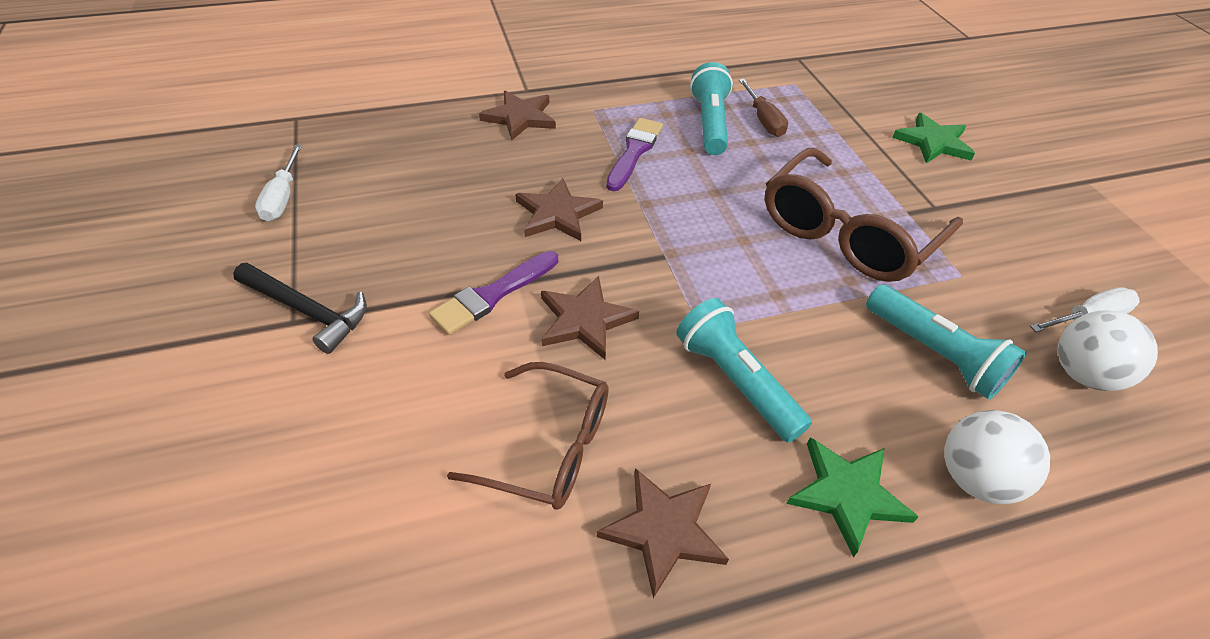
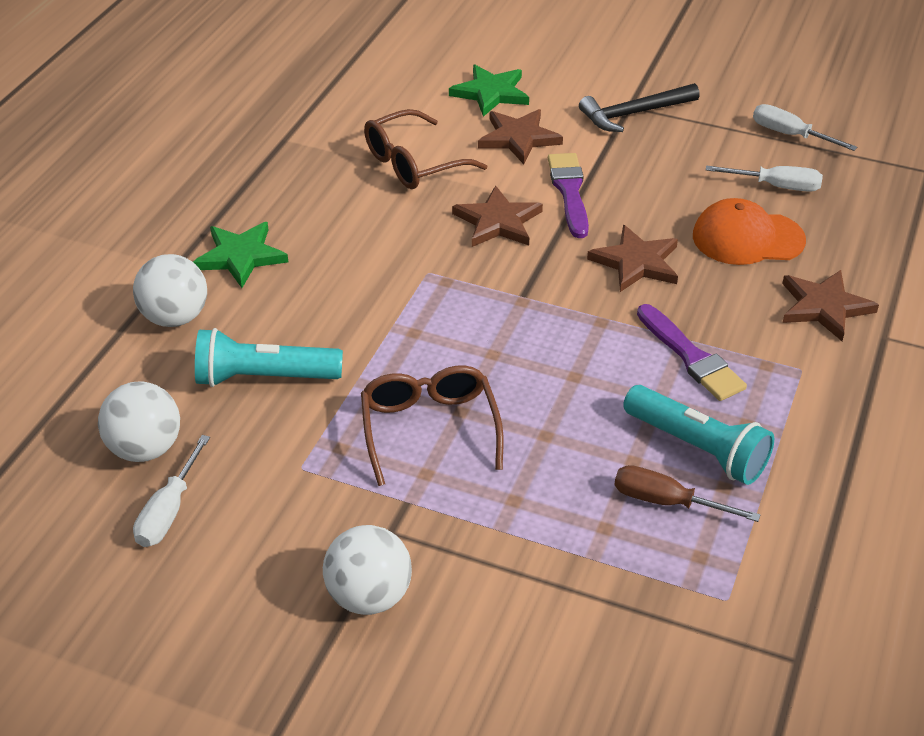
camera: 130 degrees right, 5 degrees down
brown star [597,468,729,598] -> brown star moved to [478,109,563,164]
turquoise flashlight [676,298,812,443] -> none
brown glasses [765,148,963,282] -> brown glasses [361,365,504,486], size x0.66
green star [892,113,975,163] -> green star moved to [449,64,529,117]
none -> white ball [323,525,412,615]
none -> orange cap [693,198,806,265]
none -> white screwdriver [706,165,823,192]

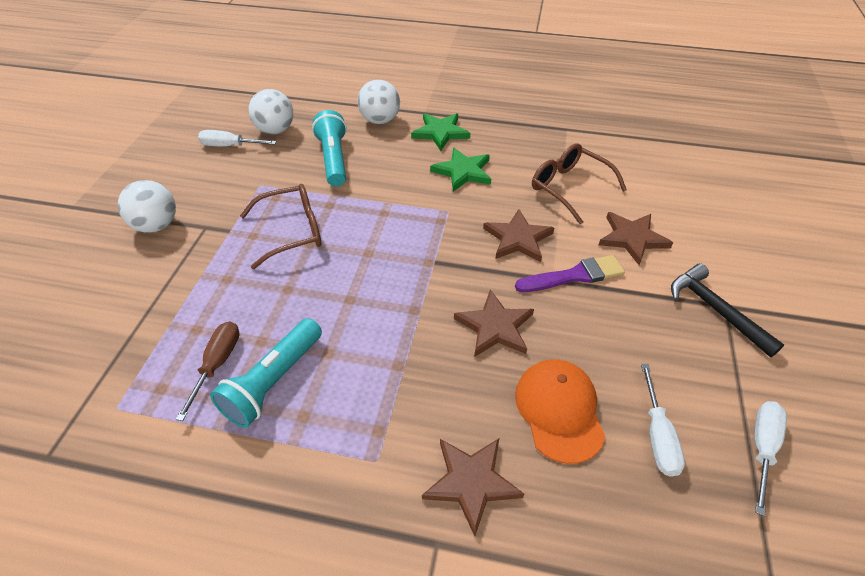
camera: 80 degrees right, 5 degrees up
green star [449,64,529,117] -> green star moved to [430,147,491,192]
purple brush [637,304,747,401] -> none

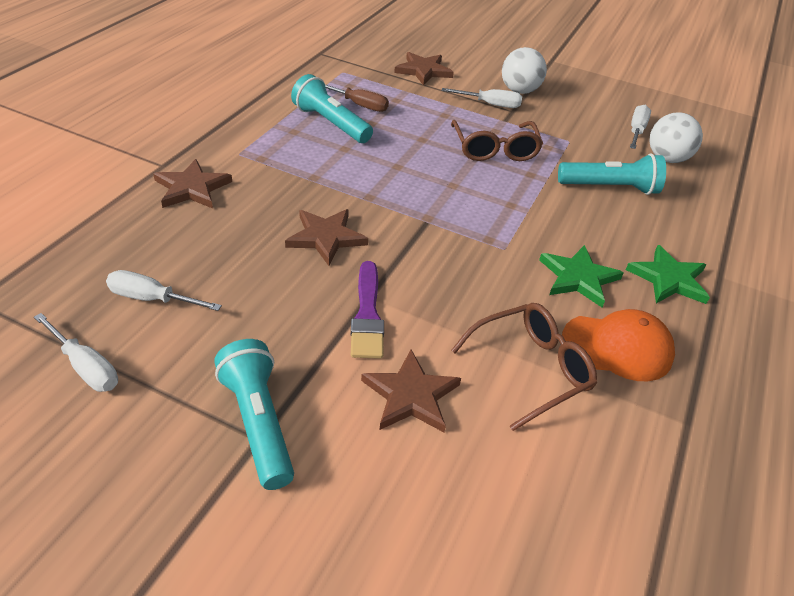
camera: 100 degrees right, 5 degrees down
white ball [358,79,400,124] -> none
brown star [483,209,554,262] -> brown star moved to [394,52,454,86]
orange cap [515,359,605,464] -> orange cap moved to [562,309,675,381]
black hammer [671,263,784,357] -> turquoise flashlight [214,339,294,490]
none -> white screwdriver [442,88,522,108]

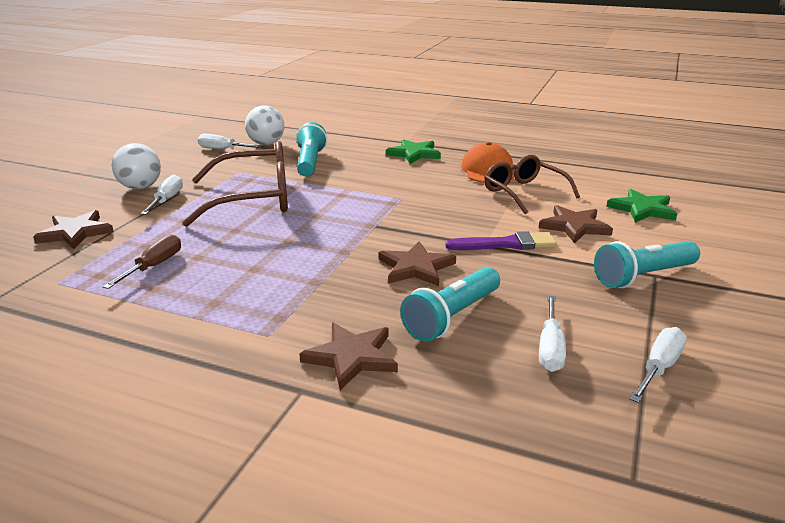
camera: 90 degrees left, 15 degrees down
turquoise flashlight [291,74,373,143] -> turquoise flashlight moved to [400,267,500,342]
brown glasses [451,120,543,161] -> brown glasses [182,141,288,227], size x1.52
green star [539,245,624,308] -> green star moved to [606,189,677,223]

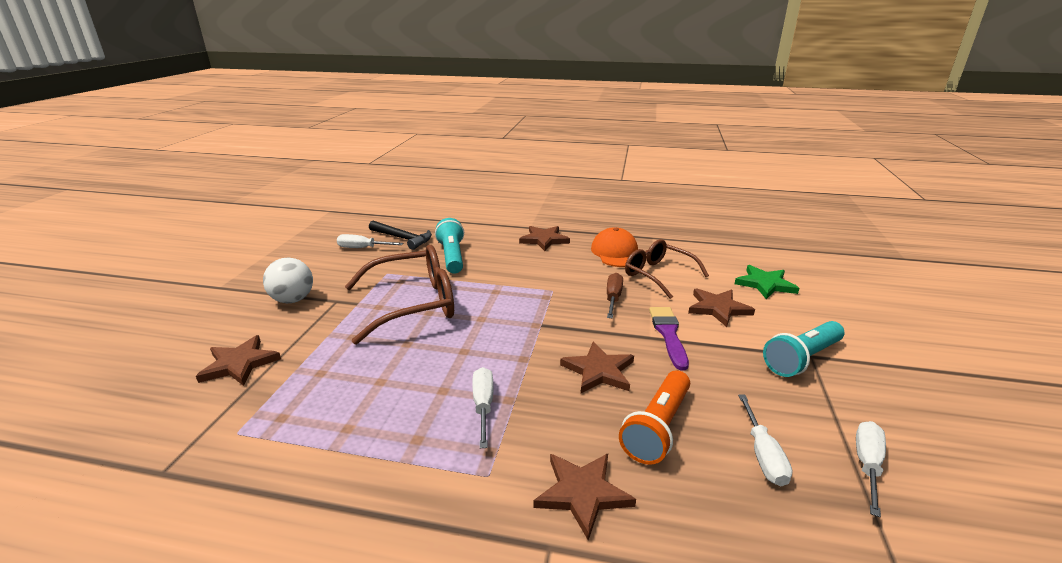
camera: 10 degrees left, 0 degrees up
brown screwdriver [103,234,181,289] -> brown screwdriver moved to [607,273,623,319]
white screwdriver [141,175,183,215] -> white screwdriver moved to [472,367,493,448]
white ball [245,105,284,145] -> black hammer [369,221,432,250]
green star [386,139,441,164] -> brown star [519,226,570,251]
turquoise flashlight [400,267,500,342] -> orange flashlight [619,371,690,465]
purple brush [445,231,557,250] -> purple brush turned 75 degrees counterclockwise [649,307,689,370]

